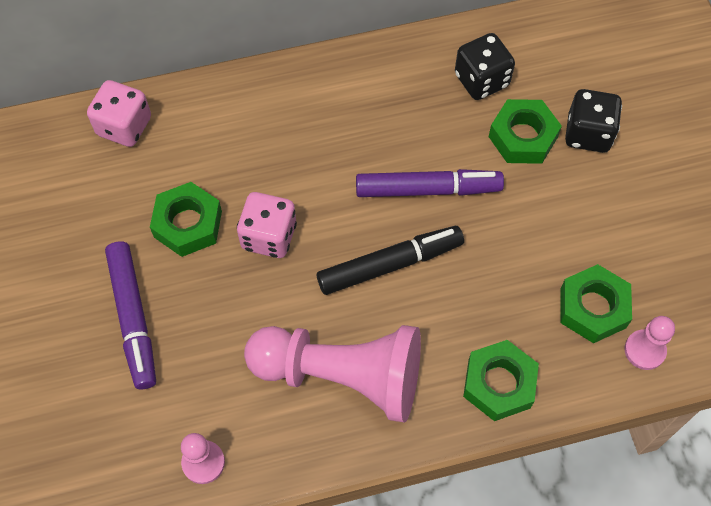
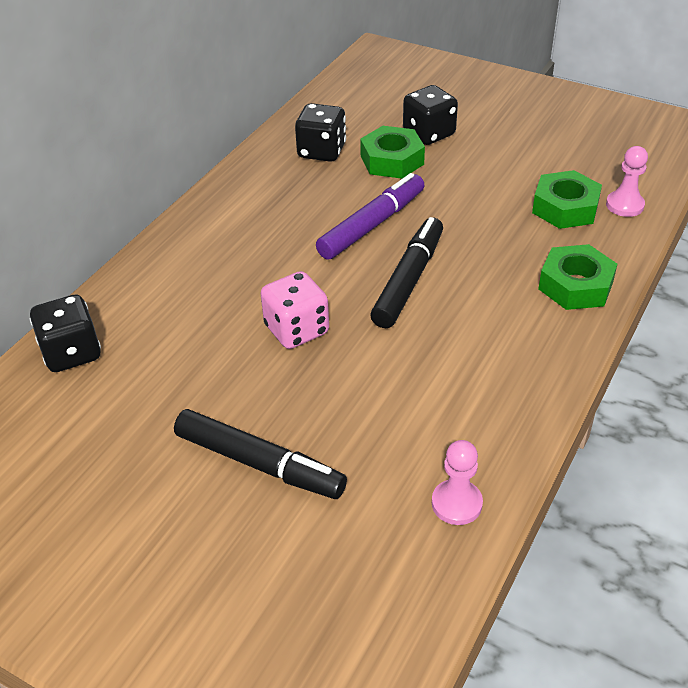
camera: 45 degrees left, 20 degrees down
pink dice [87,80,151,147] -> black dice [30,294,101,372]
purple marker [105,241,156,389] -> black marker [174,409,347,499]
green nut [150,182,222,257] -> none
pink pawn [244,325,421,423] -> none

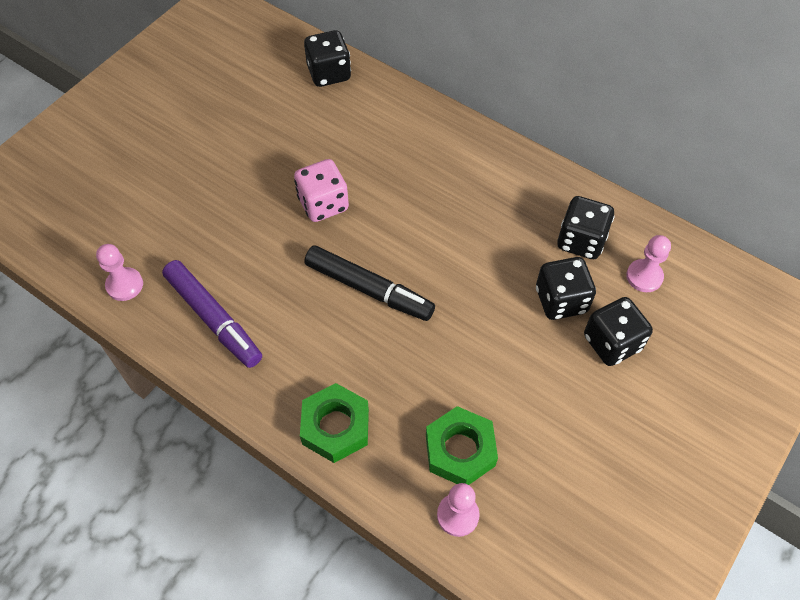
camera: 95 degrees right, 15 degrees up
black marker [174,409,347,499] -> none
purple marker [316,173,425,260] -> purple marker moved to [162,260,262,368]
green nut [360,126,425,179] -> black dice [536,257,596,320]
none -> pink pawn [626,235,671,292]

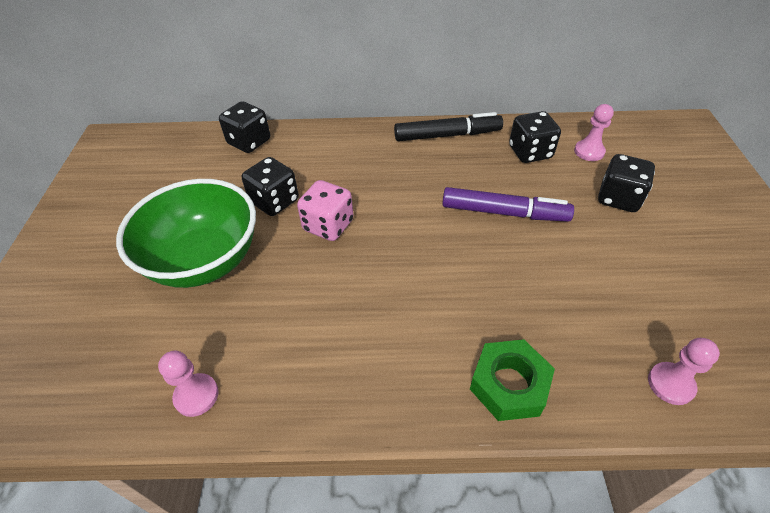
camera: 35 degrees left, 10 degrees down
purple marker [162,260,262,368] -> purple marker moved to [442,187,574,222]
black marker [304,245,435,321] -> black marker moved to [394,112,503,141]
green nut [426,406,498,485] -> none
black dice [536,257,596,320] -> black dice moved to [242,157,299,216]
none -> green bowl [116,179,256,288]

